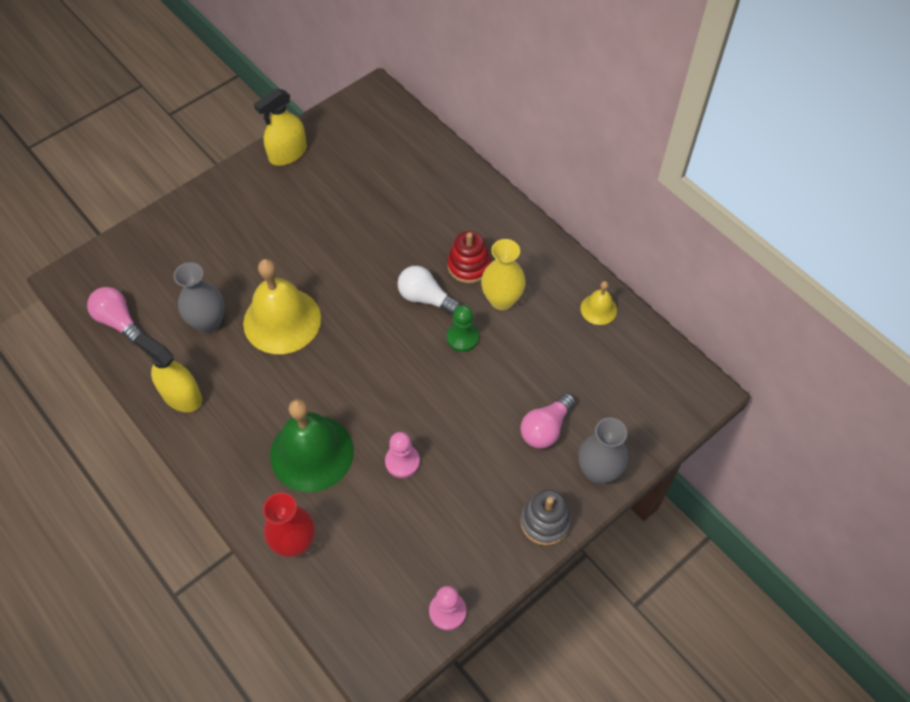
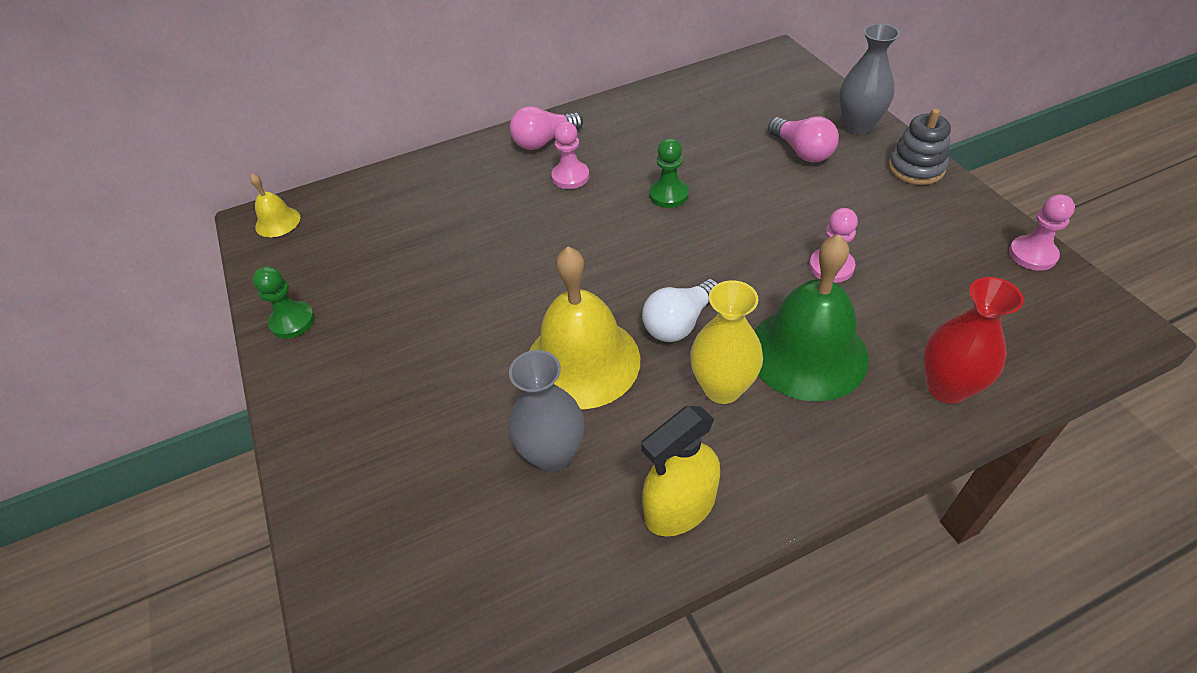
camera: 70 degrees left, 10 degrees down
pink light bulb [87,287,143,344] -> pink light bulb moved to [510,106,583,150]
yellow spray bottle [254,88,307,166] -> green pawn [253,266,315,339]
white light bulb [397,266,460,315] -> white light bulb moved to [642,279,718,342]
red stacking toy [447,231,491,283] -> pink pawn [551,121,589,189]
yellow vase [481,239,526,310] -> yellow vase moved to [690,280,763,404]
yellow bell [581,281,617,325] -> yellow bell moved to [250,173,300,237]

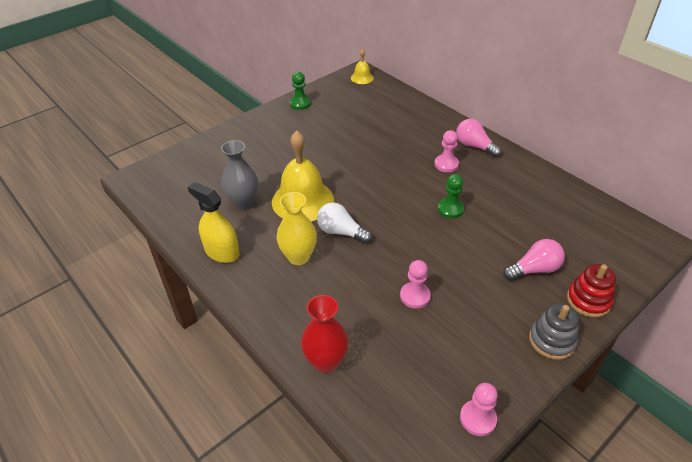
camera: 70 degrees right, 5 degrees down
green bell [754,234,869,402] -> none
pink light bulb [768,117,839,163] -> pink light bulb turned 150 degrees counterclockwise [503,239,565,281]
grey vase [839,24,900,134] -> red stacking toy [567,264,616,317]

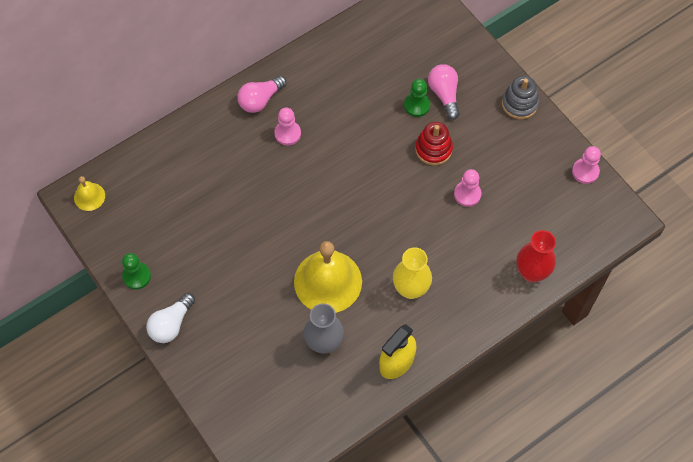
camera: 85 degrees left, 20 degrees up
white light bulb [317,202,372,244] -> white light bulb moved to [146,293,195,343]
green pawn [438,174,464,218] -> green pawn moved to [404,79,430,117]
red stacking toy [567,264,616,317] -> red stacking toy moved to [415,122,453,166]

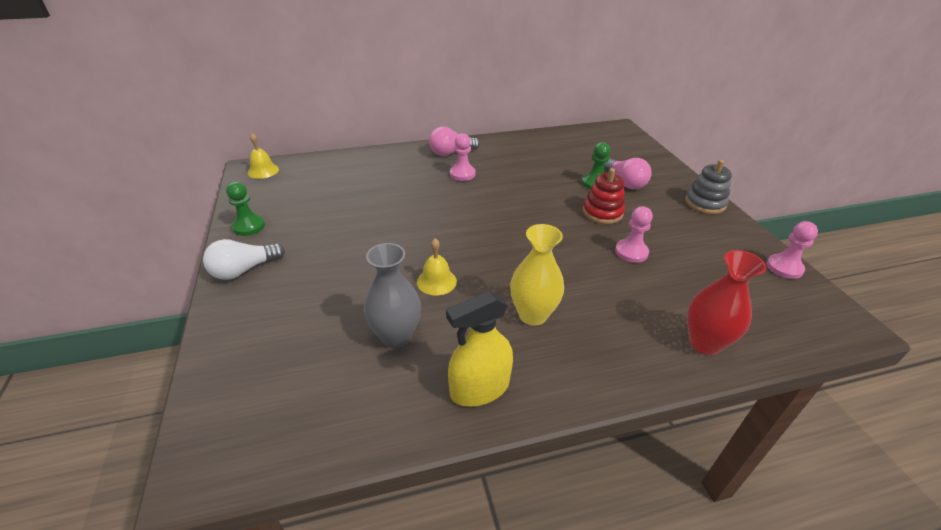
camera: 20 degrees right, 25 degrees down
yellow bell [294,241,362,313] -> yellow bell [417,238,457,295], size x0.47
pink light bulb [428,64,460,120] -> pink light bulb turned 150 degrees clockwise [604,158,651,189]

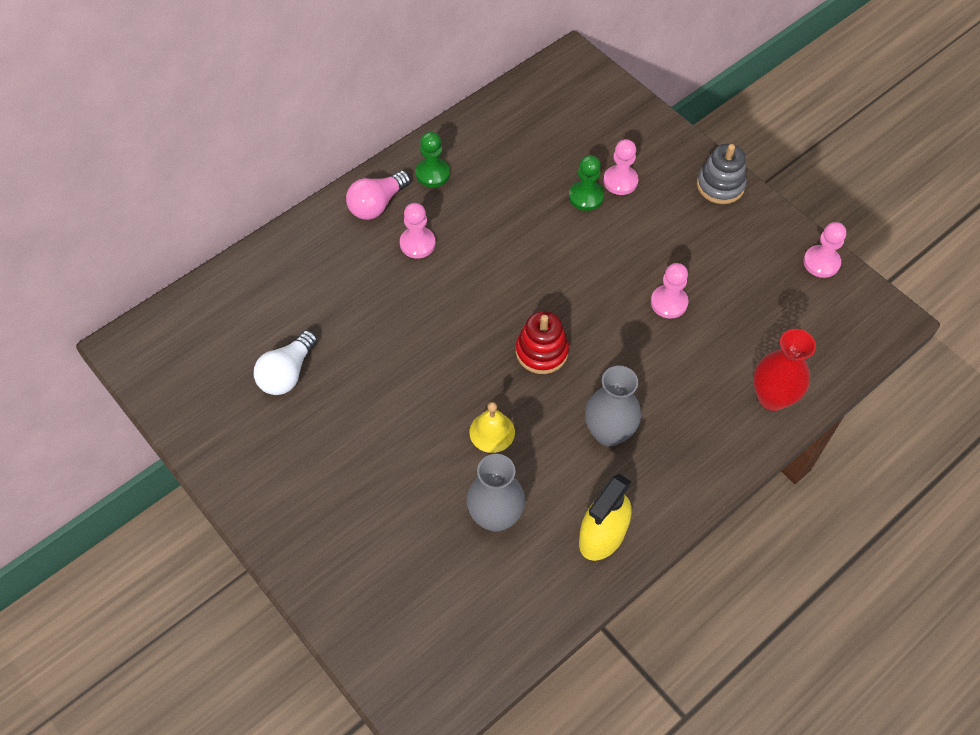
camera: 25 degrees left, 20 degrees up
white light bulb [203,239,285,280] -> white light bulb moved to [254,330,318,395]
green pawn [226,182,265,236] -> green pawn moved to [416,132,450,187]
yellow bell [248,133,279,179] -> none
yellow vase [510,224,564,326] -> grey vase [585,366,641,446]
red stacking toy [583,168,625,224] -> red stacking toy moved to [516,311,569,374]
pink light bulb [604,158,651,189] -> pink pawn [603,139,639,195]

